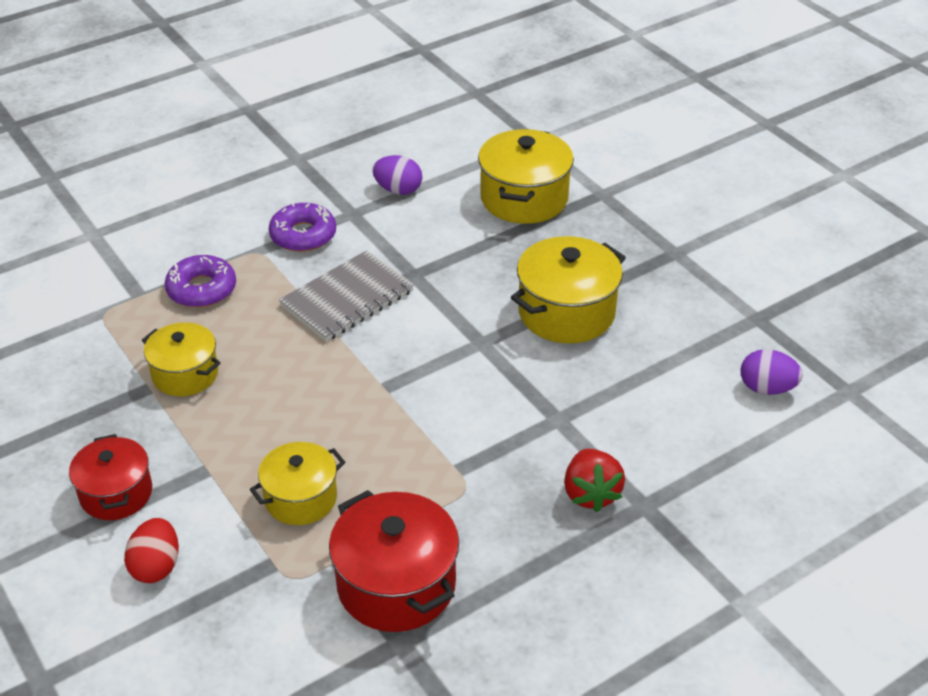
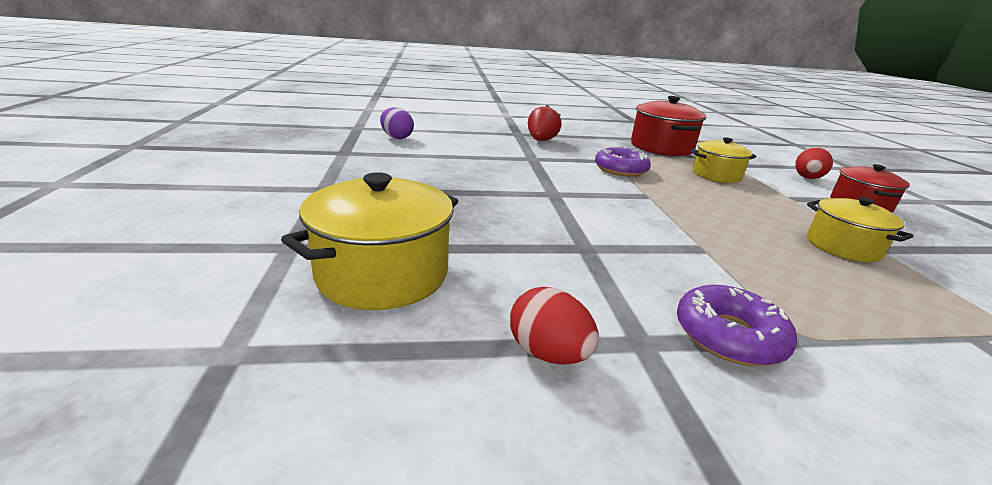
camera: 155 degrees left, 15 degrees down
purple donut [165,255,236,308] -> purple donut moved to [595,147,651,177]
grey notebook [279,250,414,342] -> none
purple egg [372,155,422,195] -> red egg [510,287,599,364]
yellow pot [511,236,626,343] -> none

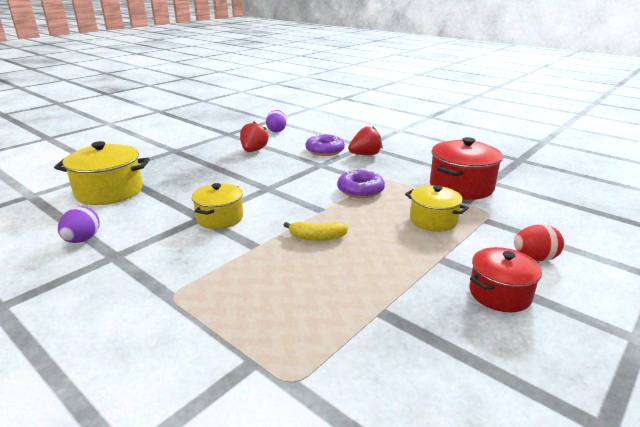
camera: 50 degrees right, 0 degrees up
red egg [510,287,599,364] -> purple egg [58,207,100,243]
purple donut [677,285,797,366] -> purple donut moved to [306,134,345,156]
yellow pot [807,197,913,262] -> yellow pot moved to [192,183,243,229]
none -> red strawberry [240,122,268,152]
none -> yellow banana [284,222,348,241]

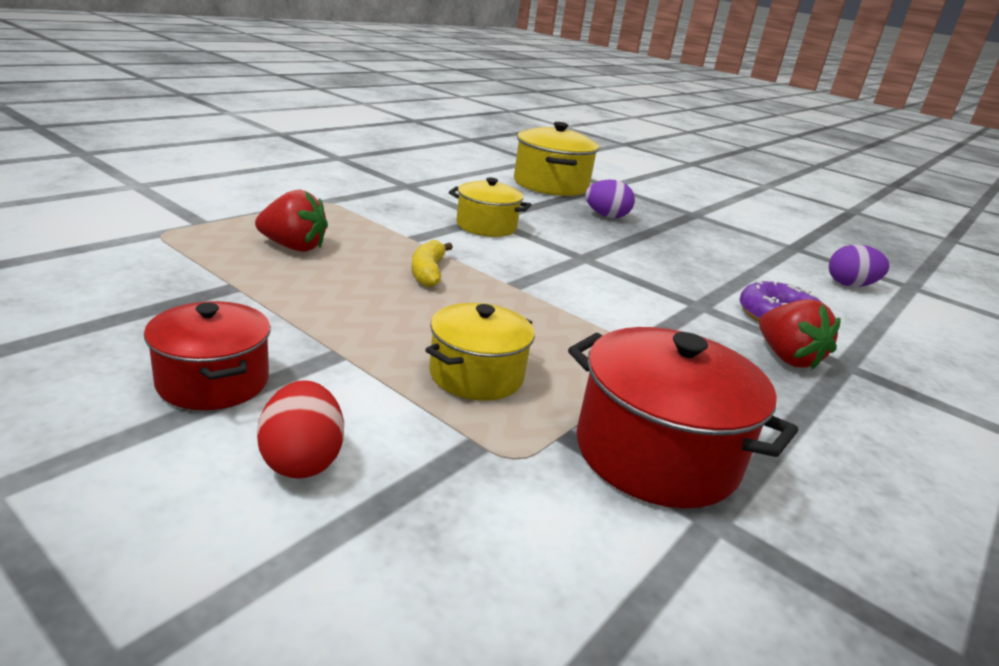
camera: 85 degrees right, 0 degrees up
purple egg [58,207,100,243] -> purple egg moved to [585,180,635,218]
red strawberry [240,122,268,152] -> red strawberry moved to [255,190,328,252]
purple donut [337,169,385,198] -> none

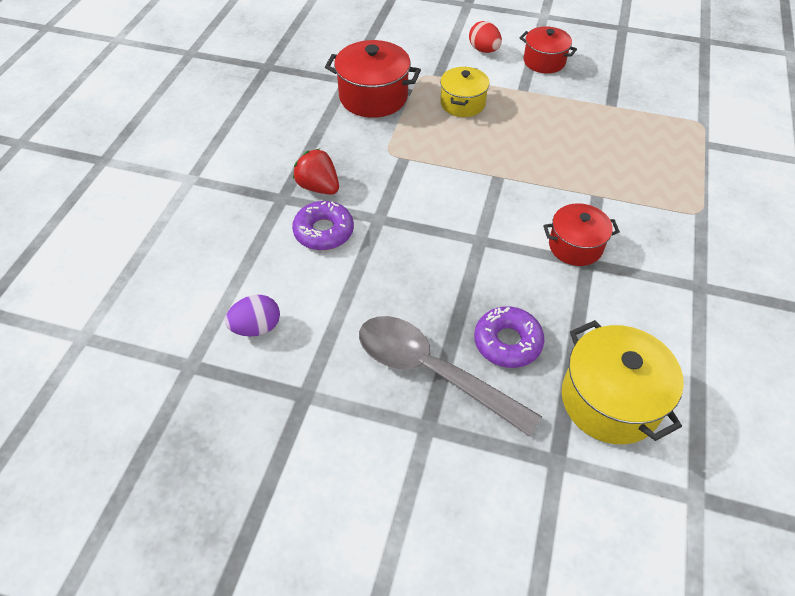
camera: 160 degrees right, 25 degrees up
red strawberry [255,190,328,252] -> none
yellow banana [411,240,453,287] -> none
yellow pot [449,178,531,237] -> red pot [543,203,620,266]
purple egg [585,180,635,218] -> purple donut [474,306,545,368]
none -> grey spoon [359,316,542,437]

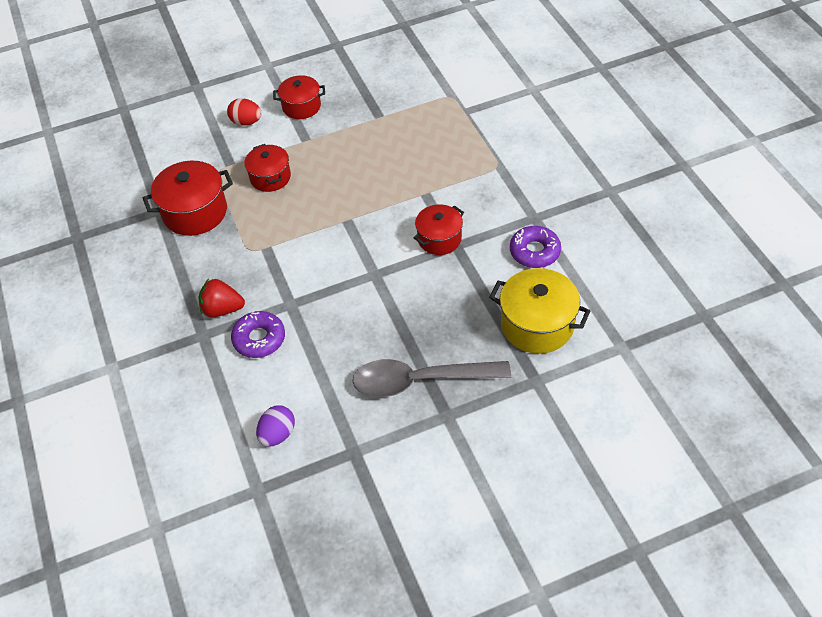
camera: 35 degrees left, 0 degrees up
yellow pot [440,66,490,117] -> red pot [244,144,291,192]
purple donut [474,306,545,368] -> purple donut moved to [510,226,561,268]

